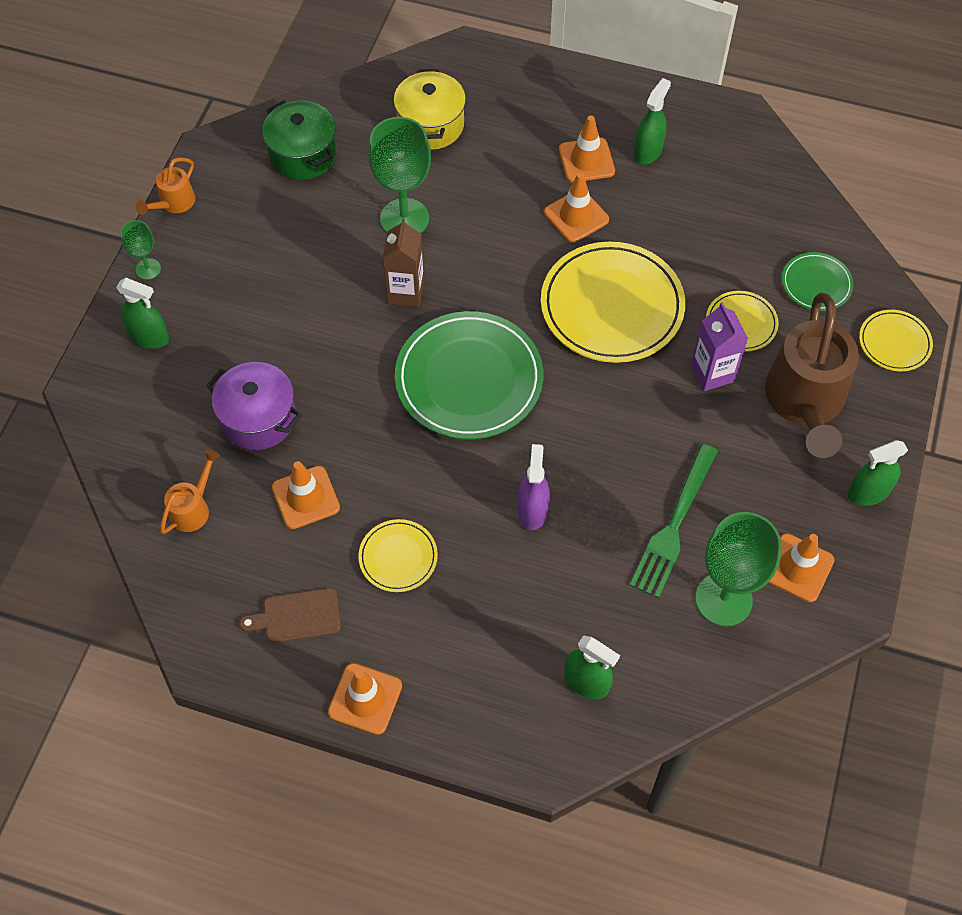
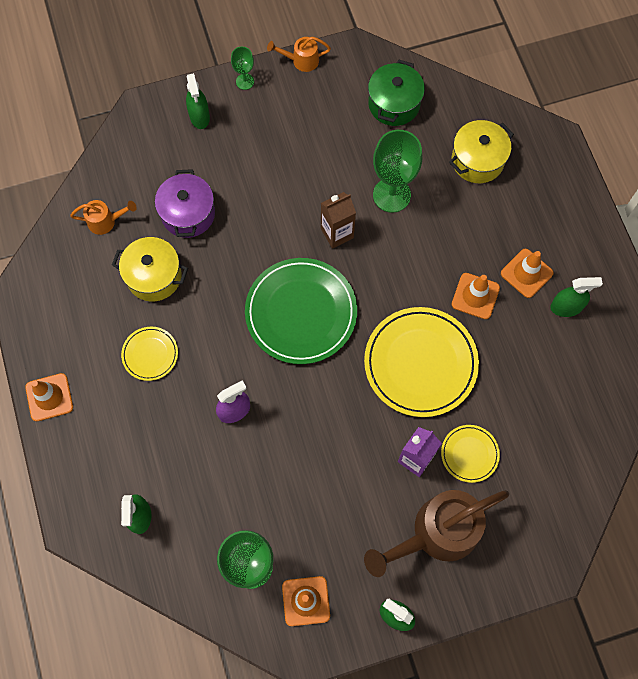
camera: 55 degrees right, 10 degrees up
brown cutting board [239,588,341,643] -> none
orange traffic cone [272,461,340,529] -> yellow pot [112,237,188,301]
green fork [630,444,718,598] -> none
green plate [782,252,853,311] -> none
yellow plate [859,310,933,371] -> none

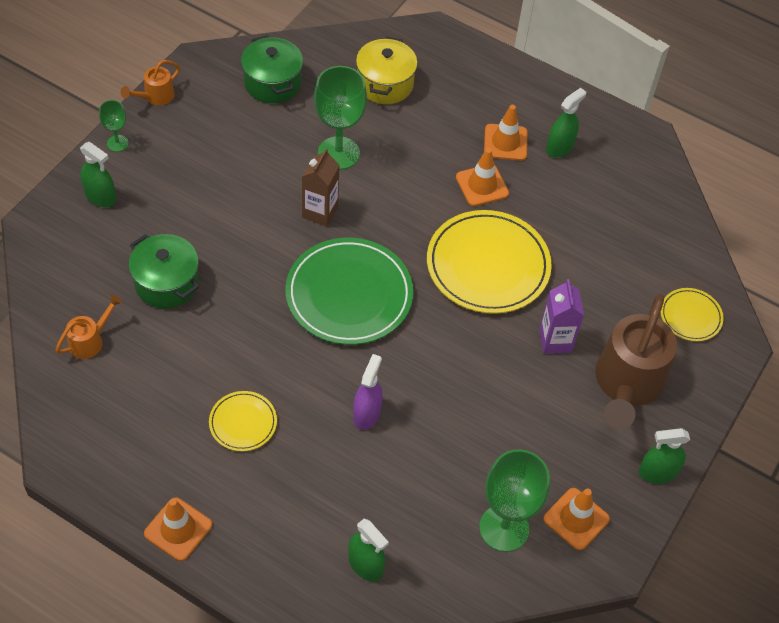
camera: 45 degrees left, 15 degrees down
yellow pot [112,237,188,301] -> none
purple pot [155,169,215,238] -> green pot [129,234,199,308]
yellow plate [441,425,500,483] -> yellow plate moved to [661,288,724,341]

